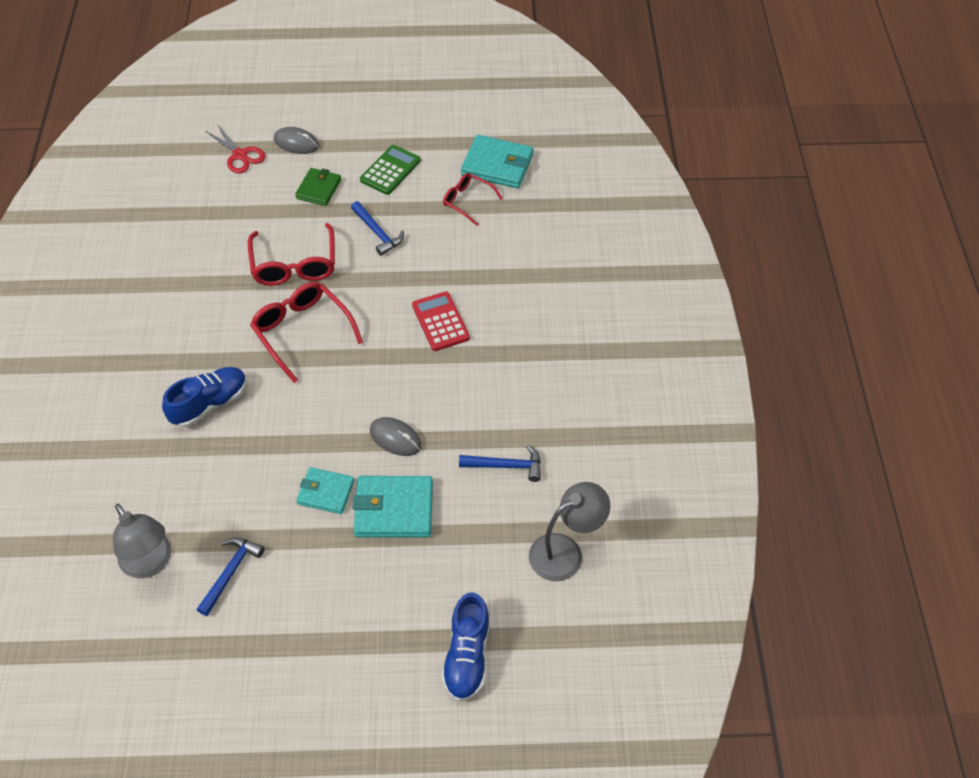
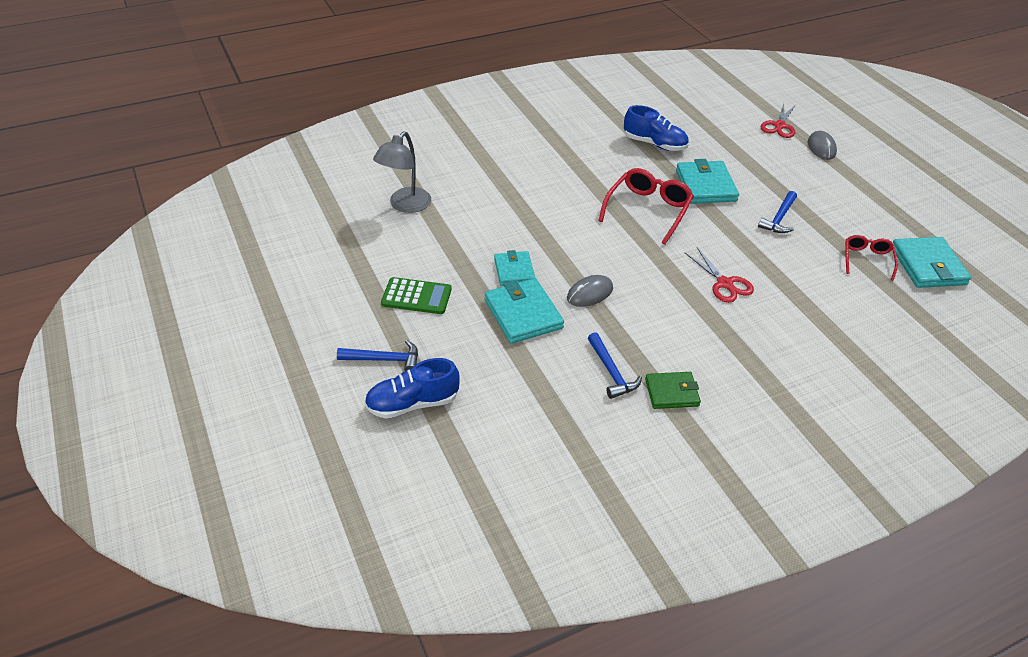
camera: 65 degrees right, 10 degrees down
blue shoe [162,367,247,428] -> blue shoe moved to [624,105,689,151]
blue hammer [196,537,265,616] -> blue hammer moved to [337,340,418,371]
red glasses [248,223,335,286] -> turquoise wallet [676,159,739,204]
green wallet [295,168,341,206] -> green wallet moved to [645,372,701,409]
green calculator [360,145,421,195] -> green calculator moved to [381,277,452,314]
grey mouse [370,417,421,456] -> grey mouse turned 45 degrees clockwise [567,275,613,307]
red calculator [412,291,470,351] -> red scissors [685,248,754,303]
grey lamp [529,482,610,582] -> none

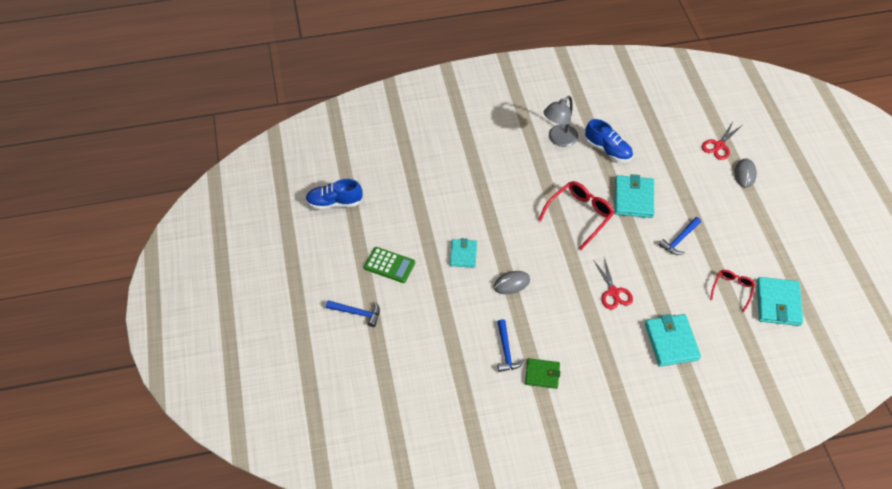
camera: 15 degrees right, 10 degrees up
blue shoe [364,358,460,419] -> blue shoe moved to [306,179,363,209]
grey lamp [373,131,431,213] -> grey lamp moved to [543,96,578,147]
turquoise wallet [485,278,564,344] -> turquoise wallet moved to [645,314,701,367]

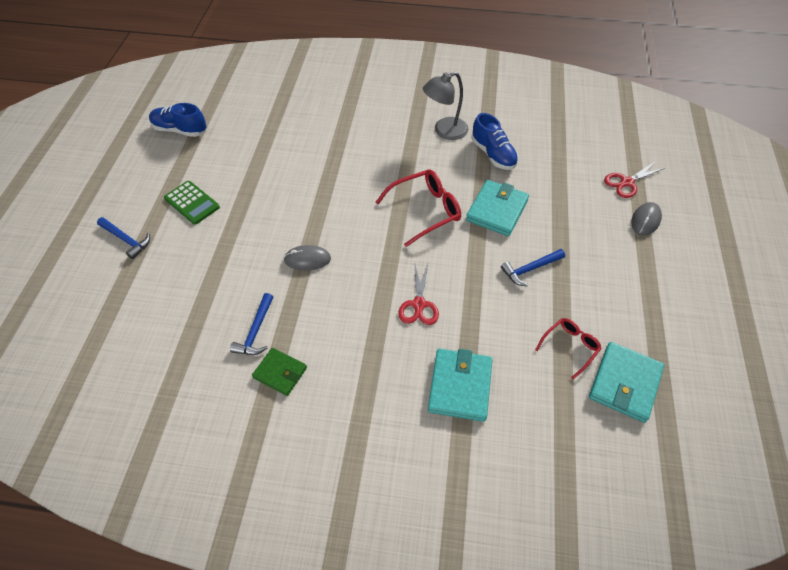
camera: 20 degrees right, 0 degrees up
turquoise wallet [450,238,477,268] -> none

